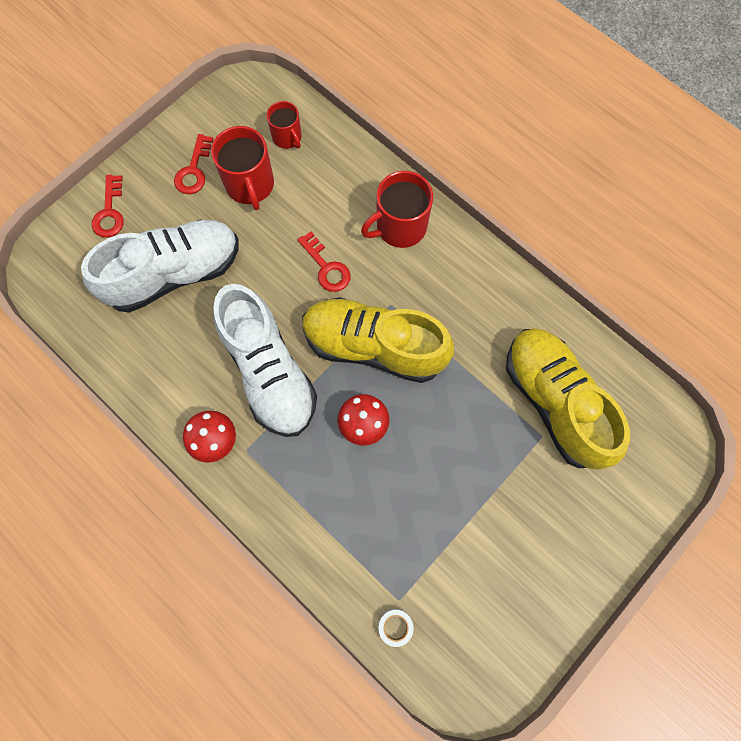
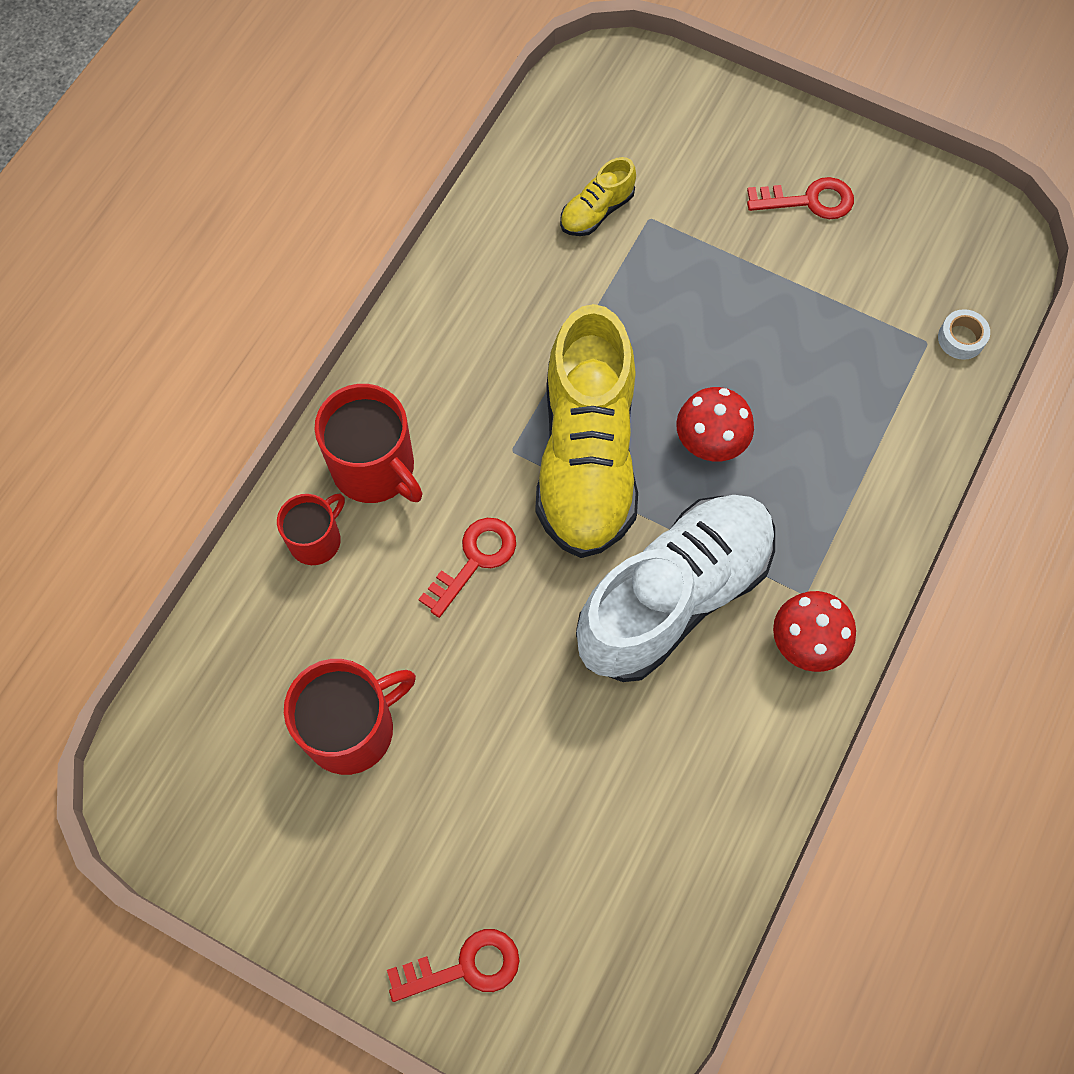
camera: 105 degrees left, 5 degrees down
white shoe [81,220,238,313] -> none
red key [174,134,213,194] -> red key moved to [747,177,854,219]
red mug [267,101,302,149] -> red mug moved to [277,494,345,565]
yellow shoe [506,328,630,470] -> yellow shoe [560,157,636,236], size x0.43

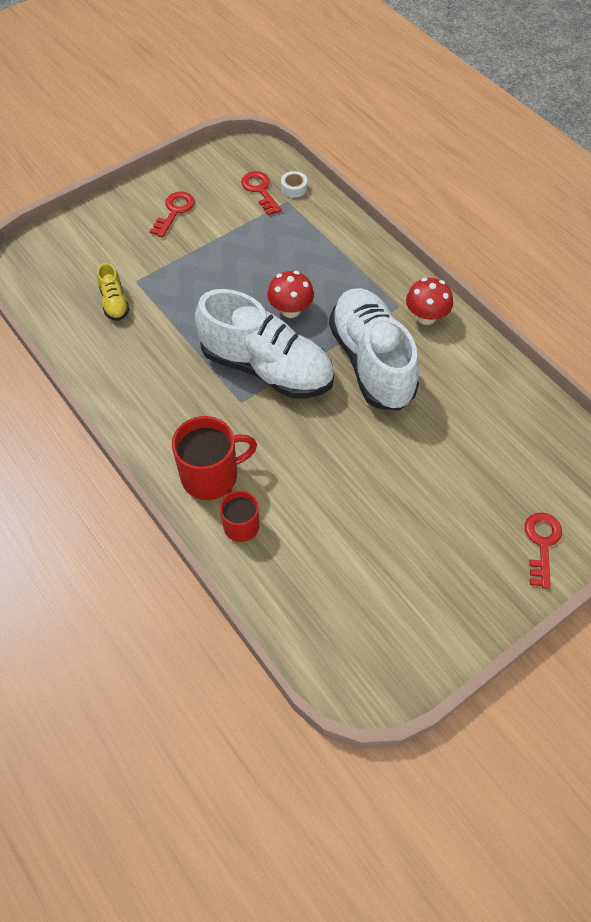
camera: 65 degrees left, 10 degrees down
red mug [284,659,416,775] -> none
red key [419,518,516,618] -> red key moved to [241,171,282,216]
yellow shoe [536,304,638,558] -> white shoe [195,289,334,398]

